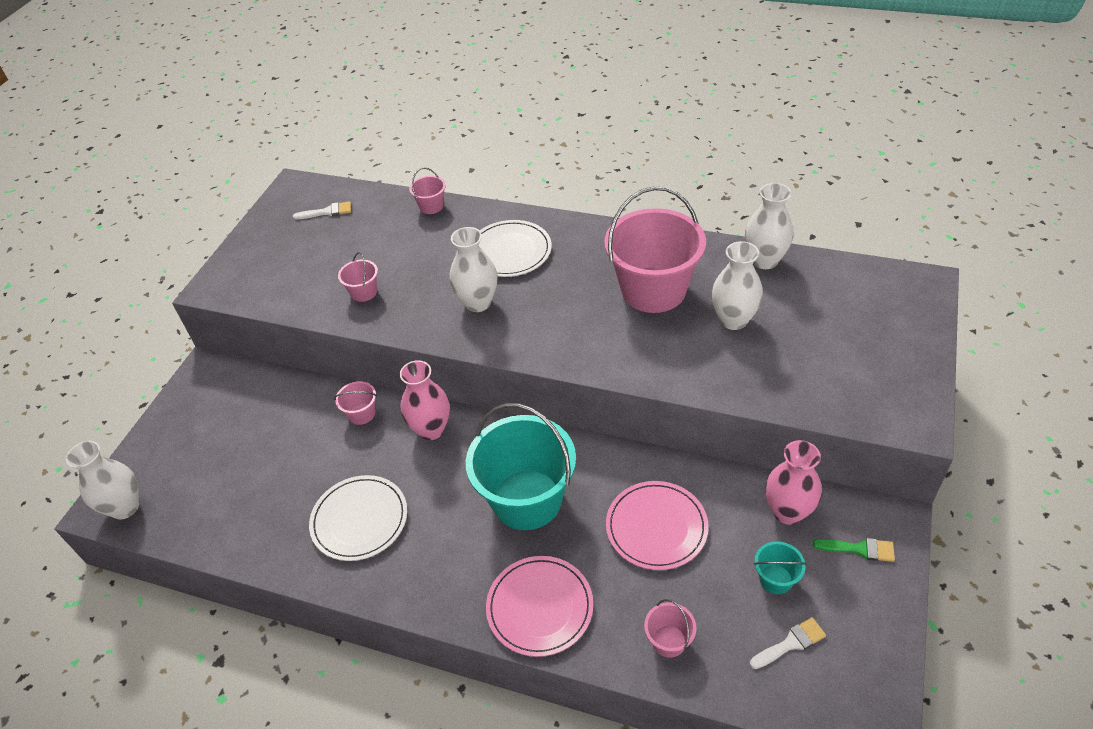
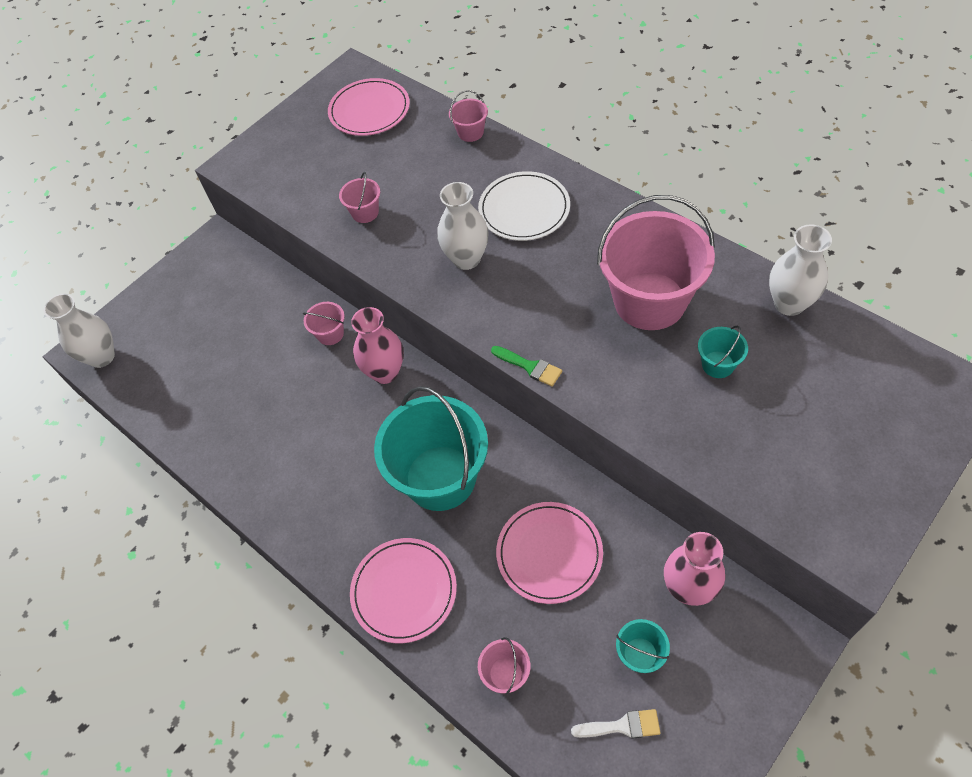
camera: 25 degrees right, 10 degrees up
white brush [293,201,351,220] -> pink plate [328,78,410,136]
white plate [309,475,407,561] -> none
white vase [712,241,763,330] -> turquoise bucket [698,326,748,378]
green brush [813,538,895,562] -> green brush moved to [491,346,562,387]

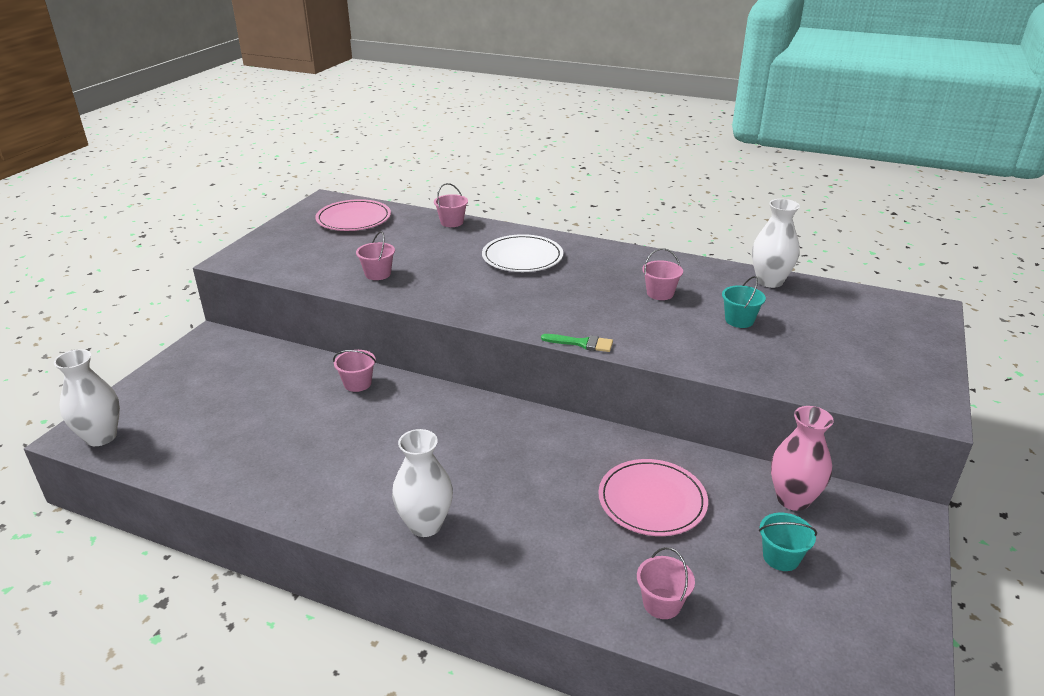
camera: 25 degrees left, 25 degrees down
pink plate [350,538,457,643] -> none
pink vase [351,307,404,384] -> none
turquoise bucket [374,386,488,511] -> none
white vase [437,182,488,270] -> white vase moved to [392,429,453,537]
white brush [571,709,661,739] -> none
pink bucket [597,195,715,330] -> pink bucket [642,248,683,300], size x0.42

